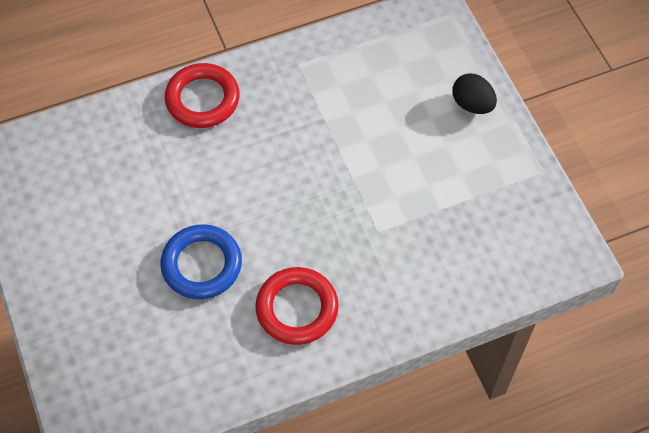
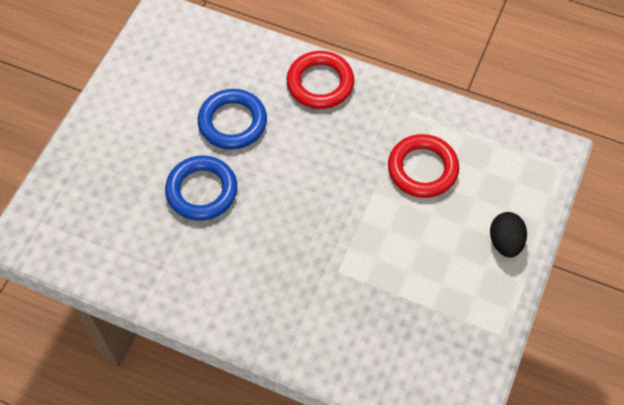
camera: 45 degrees right, 0 degrees up
red ring [255,267,339,345] -> red ring moved to [388,134,459,198]
none -> blue ring [198,89,267,150]

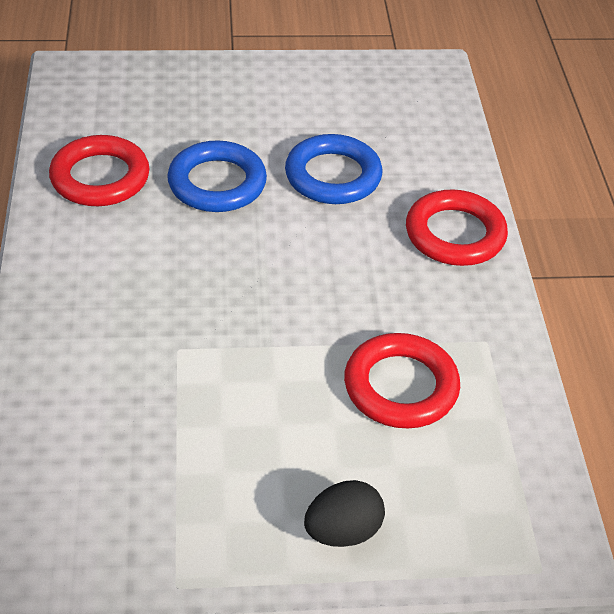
camera: 60 degrees right, 15 degrees down
none -> red ring [49,135,149,206]

